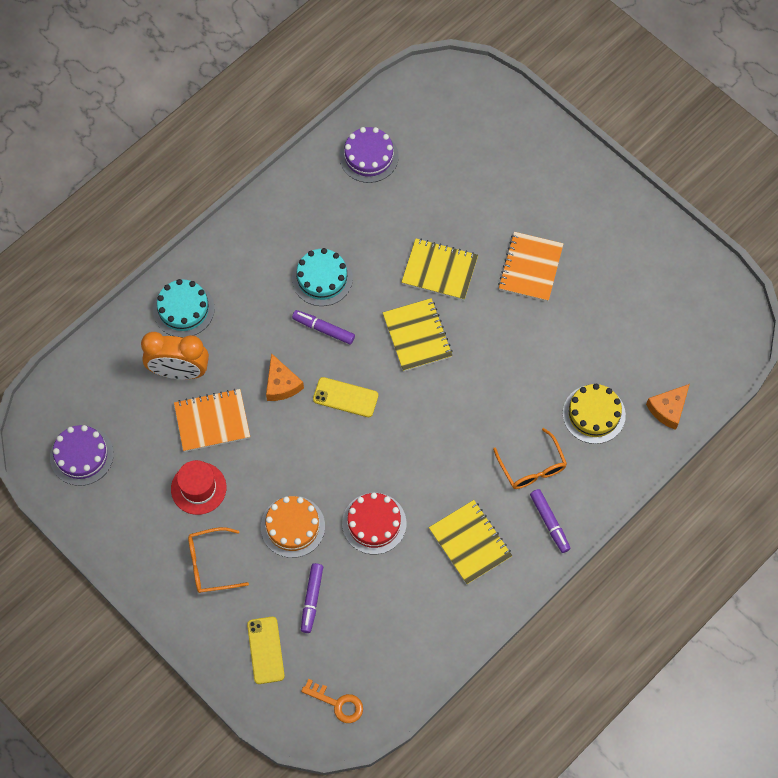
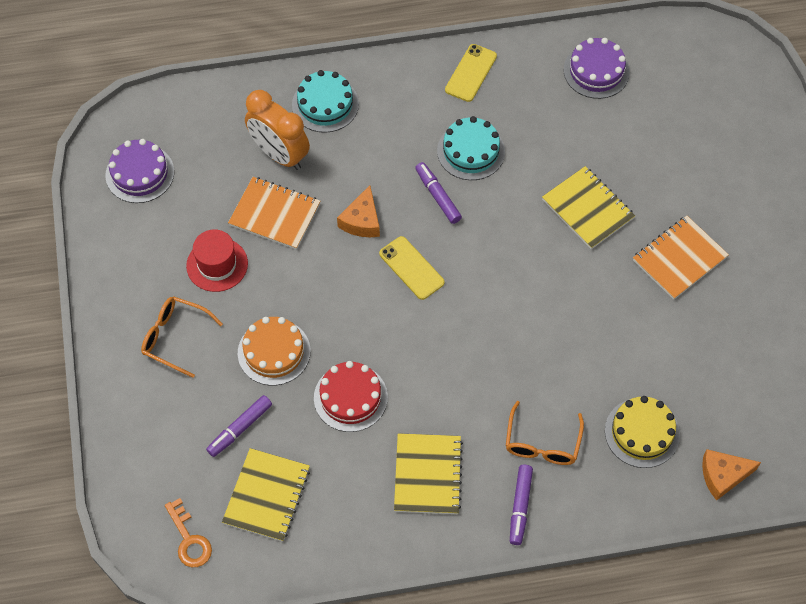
camera: 35 degrees right, 5 degrees down
yellow phone [247,617,285,684] -> yellow phone moved to [445,44,497,102]
yellow notebook [383,298,453,372] -> yellow notebook moved to [222,448,310,542]

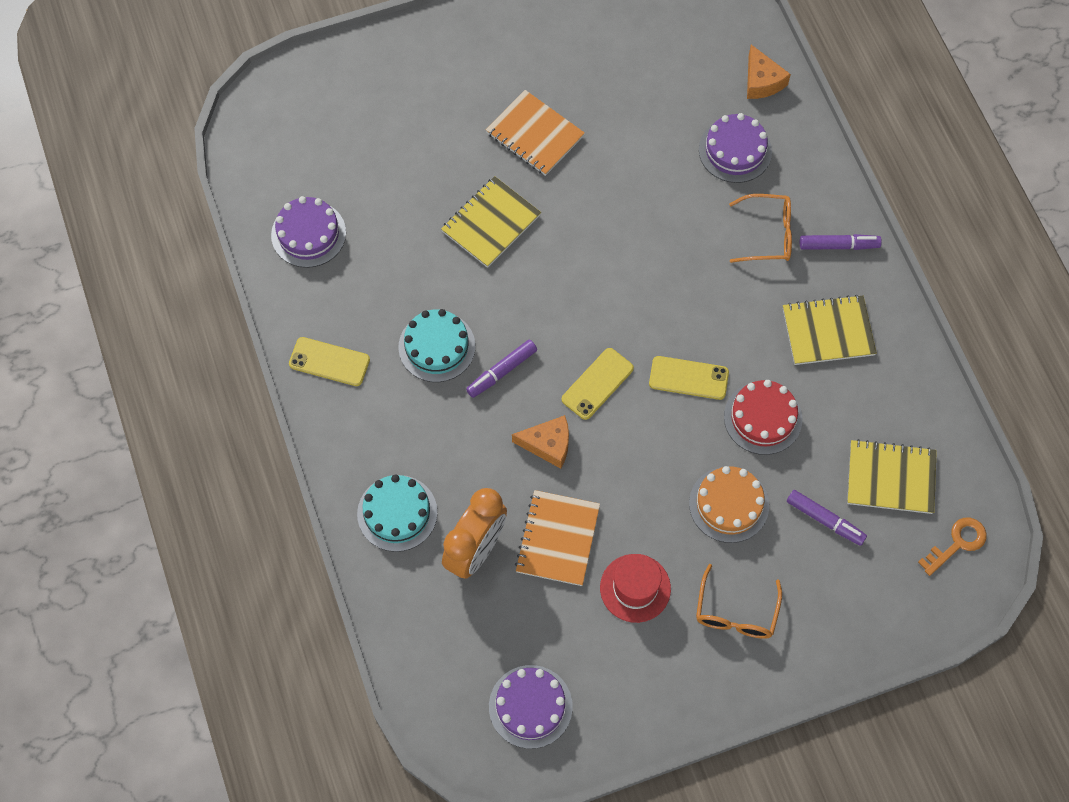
camera: 100 degrees left, 5 degrees up
yellow cake [605,396,680,468] -> purple cake [699,113,772,183]
none -> yellow phone [649,356,729,400]

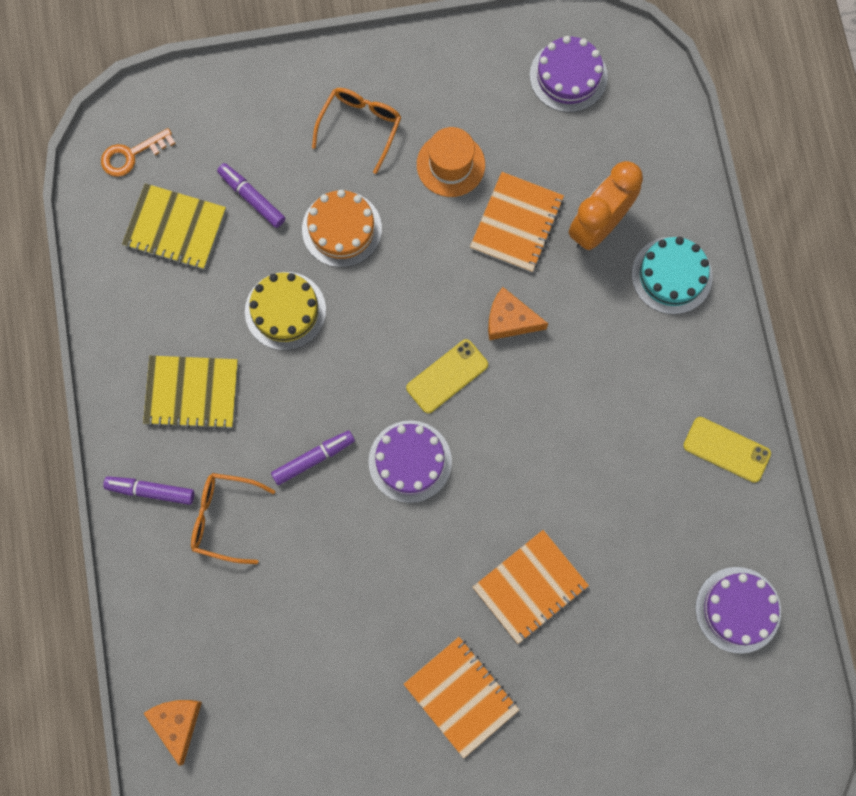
camera: 170 degrees left, 10 degrees up
turquoise cake [398,309,475,382] -> none
yellow notebook [441,176,541,268] -> orange notebook [473,530,589,644]
purple marker [466,340,537,398] -> purple marker moved to [271,431,355,485]
red hat [600,554,671,623] -> orange hat [417,127,485,197]
yellow phone [649,356,729,400] -> none
purple cake [699,113,772,183] -> purple cake moved to [368,420,452,503]
red cake [724,380,802,455] -> yellow cake [245,272,326,350]

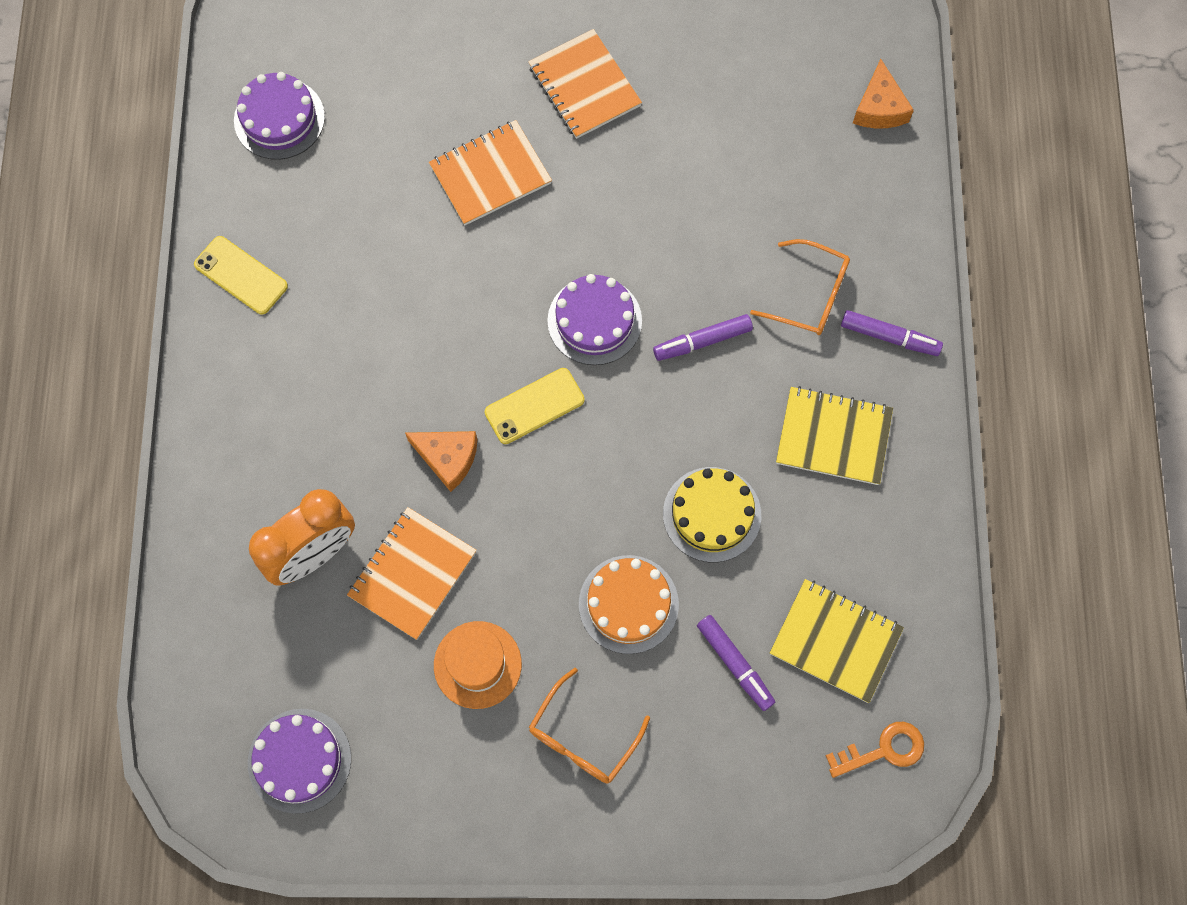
camera: 170 degrees left, 5 degrees down
turquoise cake [632,237,713,315] -> none

